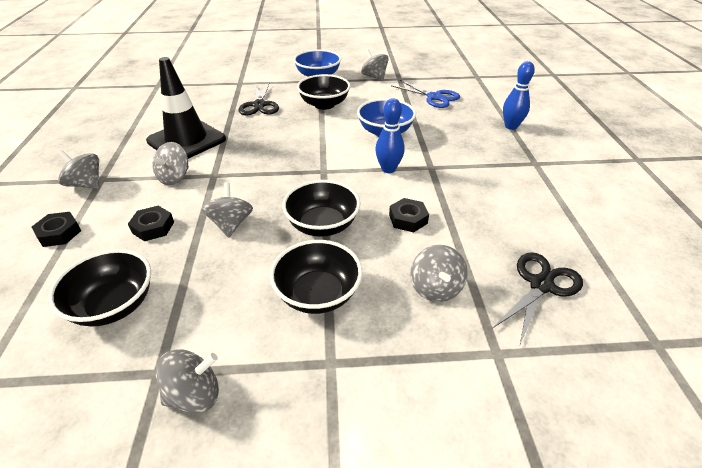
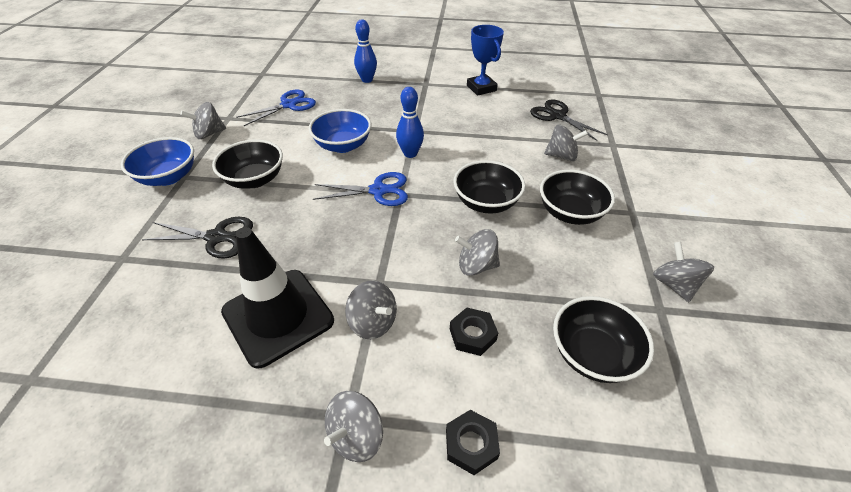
camera: 80 degrees left, 5 degrees up
black nut [389,198,429,232] -> none
none -> blue scissors [313,172,408,206]
none -> blue trophy [467,25,504,96]

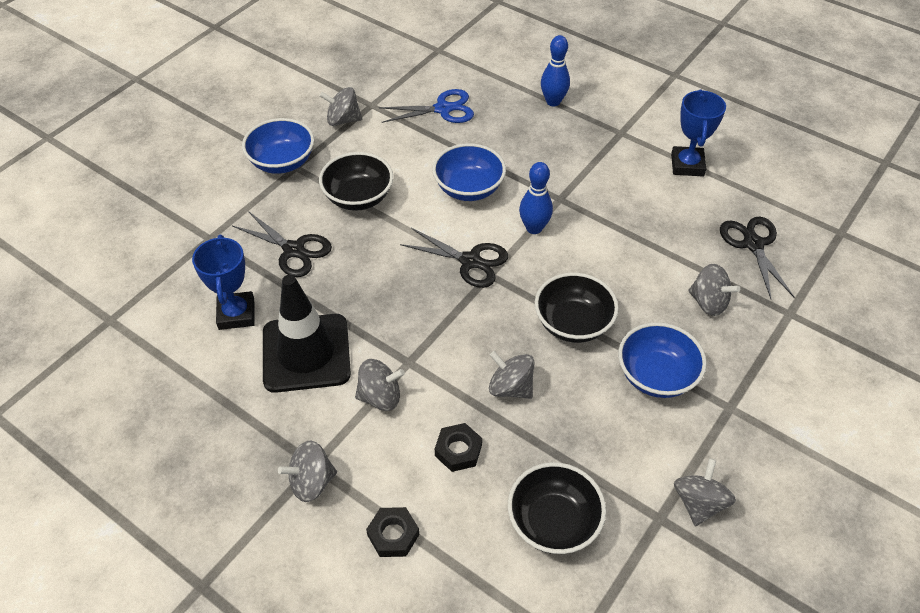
camera: 30 degrees right, 5 degrees up
blue scissors [313,172,408,206] -> black scissors [400,228,508,288]
grey spinning top [345,281,397,339] -> grey spinning top turned 75 degrees counterclockwise [355,359,405,411]
black bowl [540,170,615,225] -> blue bowl [618,322,707,398]
none -> blue trophy [192,235,255,330]

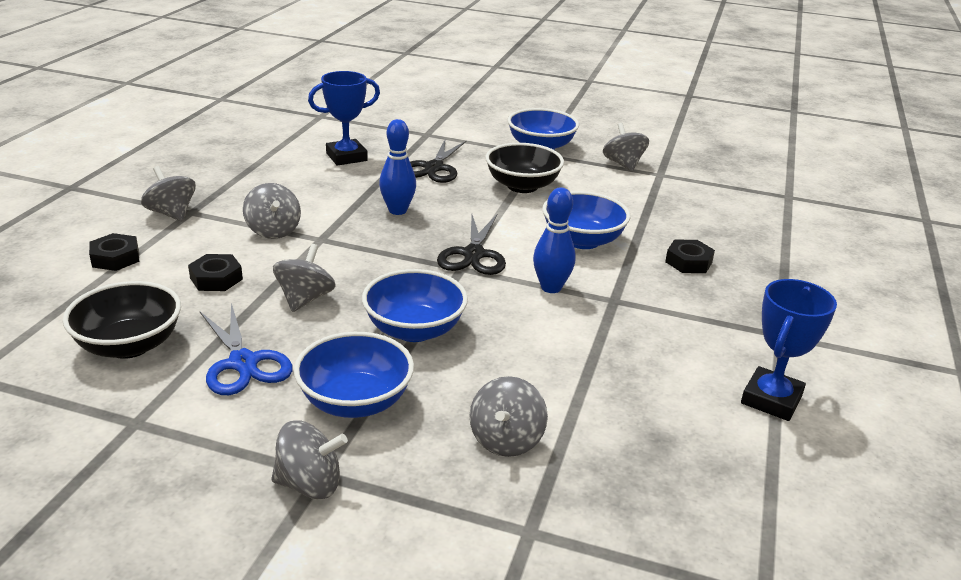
camera: 70 degrees right, 20 degrees down
black traffic cone [263,275,351,393] -> none
blue scissors [379,89,474,123] -> blue scissors moved to [200,303,293,395]
black bowl [535,273,619,343] -> blue bowl [362,269,468,342]
blue bowling pin [541,35,570,106] -> blue bowling pin moved to [379,119,416,215]
blue trophy [671,89,726,176] -> blue trophy turned 45 degrees counterclockwise [741,279,837,421]
grey spinning top [674,458,736,526] -> grey spinning top moved to [271,420,348,499]
black scissors [720,217,794,299] -> none
none -> black nut [665,239,715,273]

